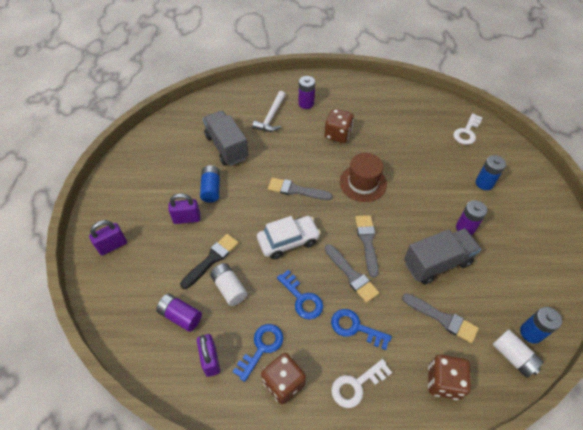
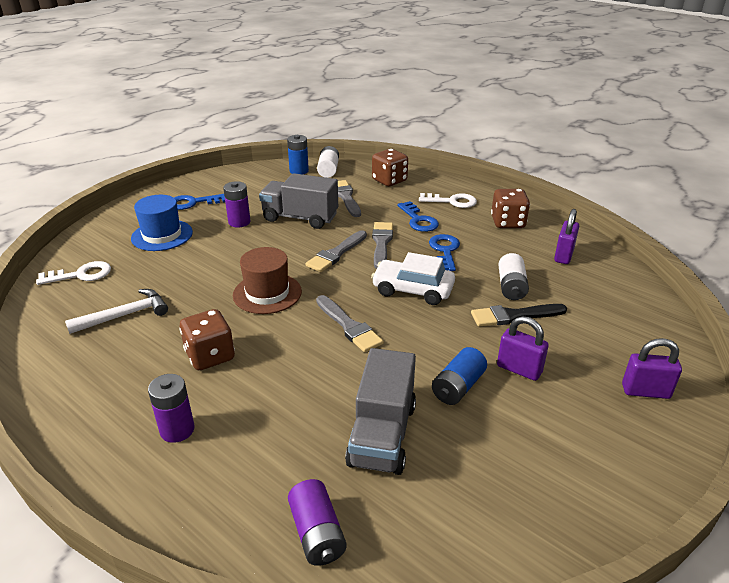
camera: 140 degrees left, 20 degrees down
purple battery [156,293,202,332] -> purple battery moved to [288,479,347,566]
blue key [232,324,283,382] -> blue key moved to [174,194,225,210]
white hammer [252,91,285,132] -> white hammer moved to [65,289,168,334]
blue battery [476,155,506,190] -> blue hat [131,195,193,251]

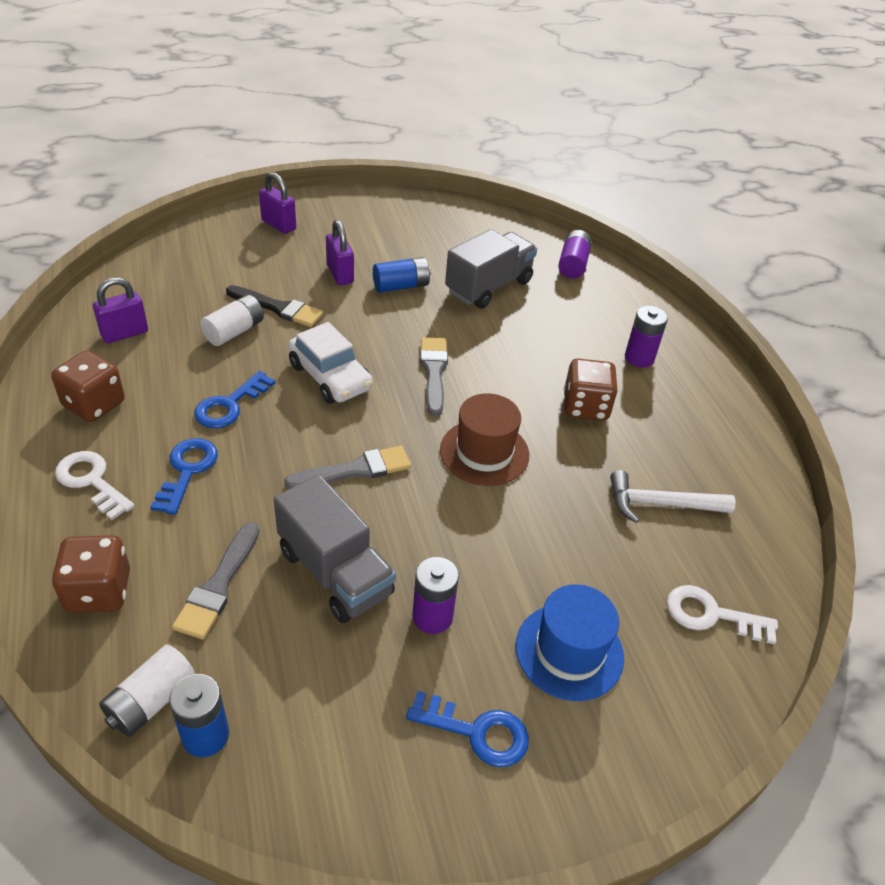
camera: 150 degrees left, 10 degrees up
grey brush [372,222,393,269] -> none

